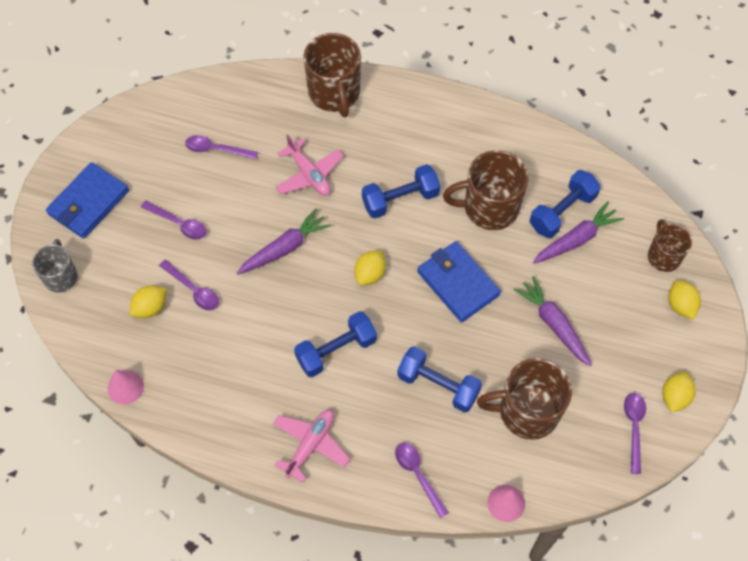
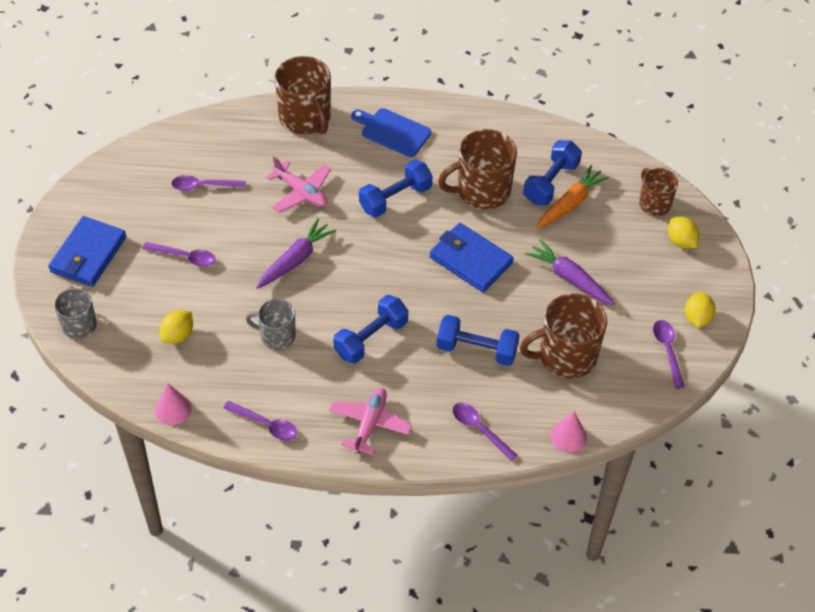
camera: 15 degrees left, 10 degrees down
purple spoon [159,259,219,310] -> purple spoon moved to [223,401,298,441]
yellow lemon [354,250,386,285] -> none
purple carrot [533,201,624,264] -> orange carrot [536,165,610,229]
none -> grey mug [246,299,296,350]
none -> blue cutting board [351,108,431,157]

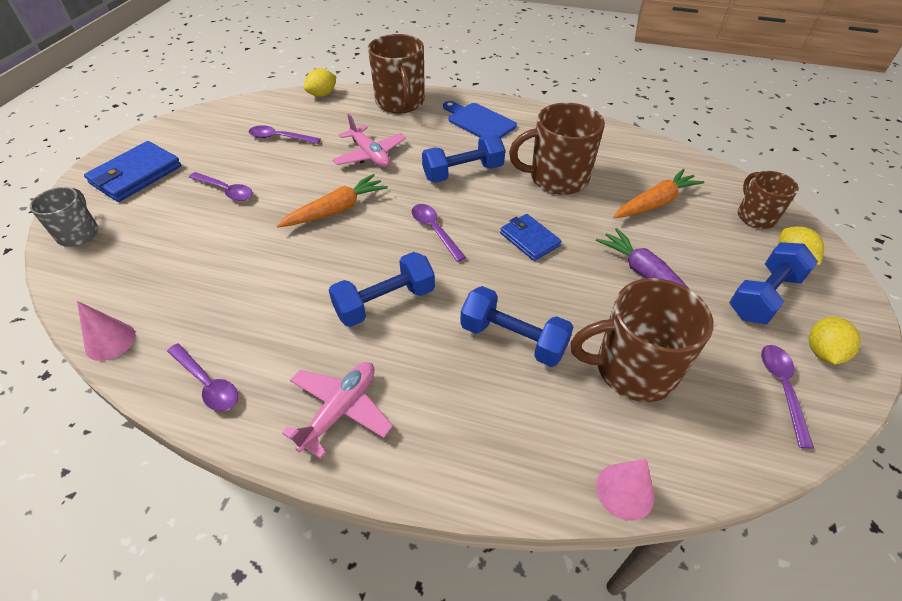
camera: 15 degrees right, 5 degrees down
yellow lemon [160,310,193,344] -> yellow lemon moved to [304,69,337,97]
grey mug [246,299,296,350] -> none
purple carrot [256,218,336,289] -> orange carrot [276,174,388,228]
blue wallet [430,223,514,292] -> blue wallet [500,214,562,261], size x0.63
purple spoon [452,403,517,461] -> purple spoon moved to [412,204,466,262]
blue dumbbell [523,140,582,205] -> blue dumbbell moved to [729,242,818,324]

